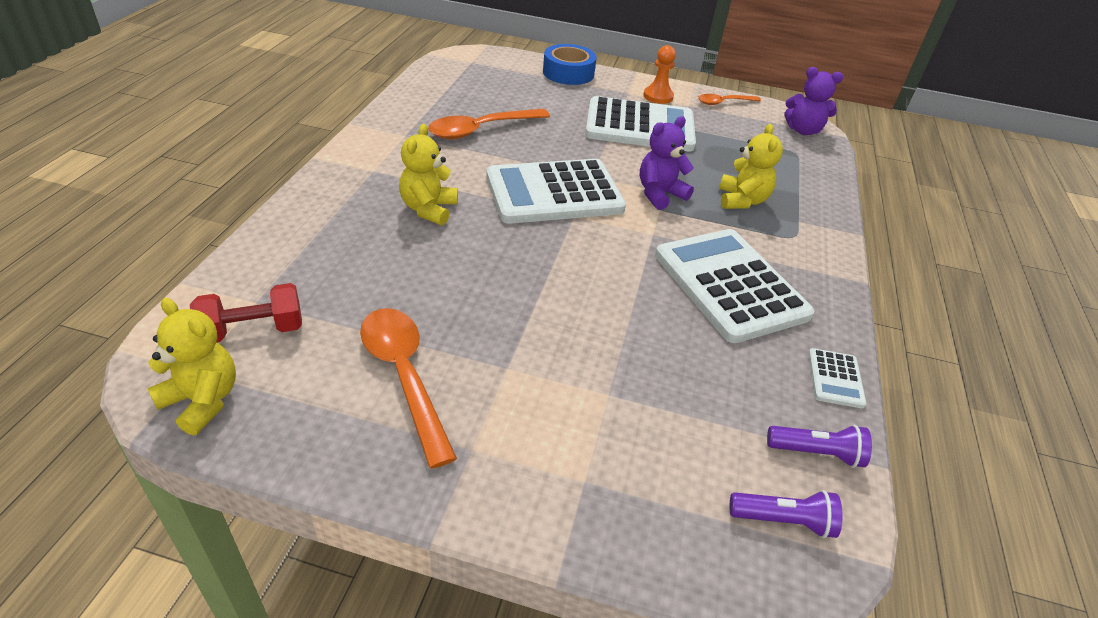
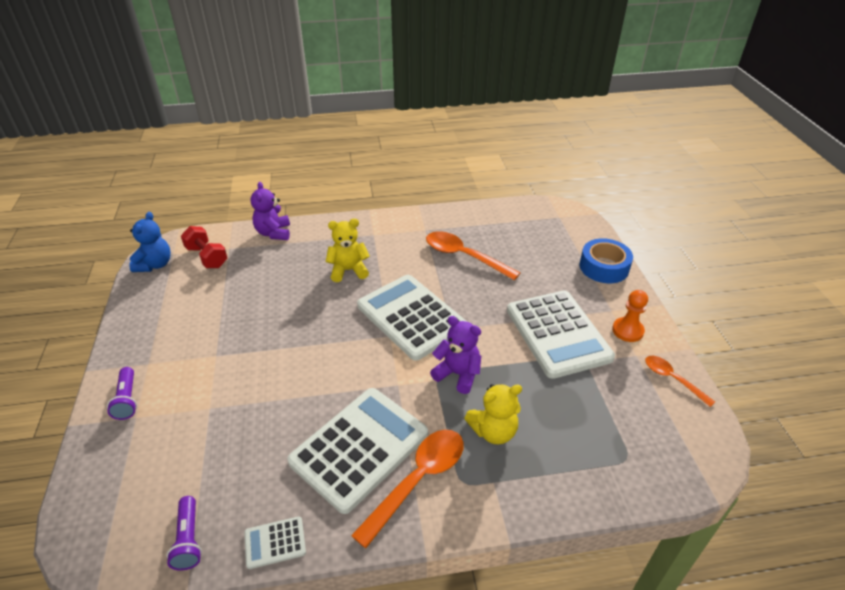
camera: 70 degrees right, 0 degrees up
yellow teddy bear [147,298,236,435] -> blue teddy bear [129,212,171,272]
orange spoon [360,308,457,468] -> orange spoon moved to [351,430,464,548]
purple flashlight [730,490,843,538] -> purple flashlight moved to [107,367,137,420]
purple teddy bear [785,67,843,135] -> purple teddy bear moved to [251,182,290,240]

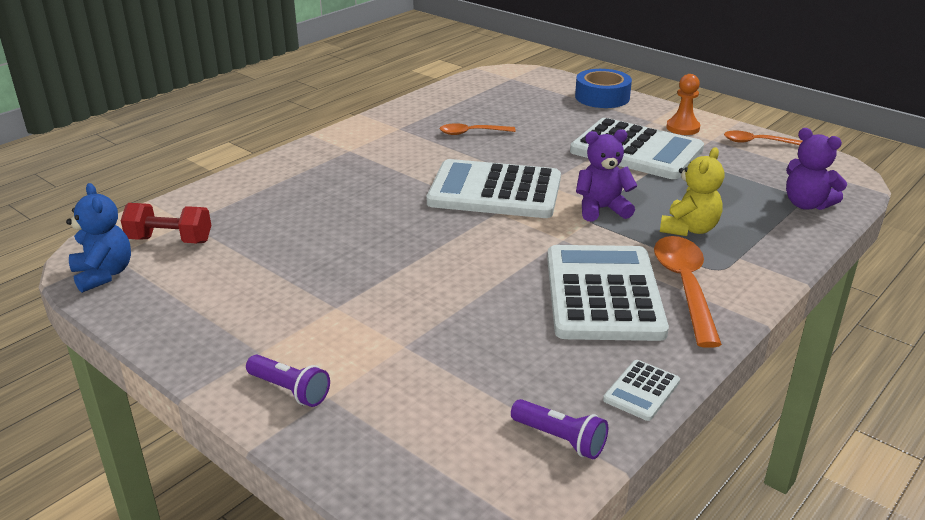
camera: 40 degrees left, 10 degrees down
purple teddy bear [251,182,290,240] -> purple teddy bear moved to [786,128,847,210]
yellow teddy bear [326,219,370,282] -> none
orange spoon [426,231,521,280] -> orange spoon [440,123,516,135], size x0.59

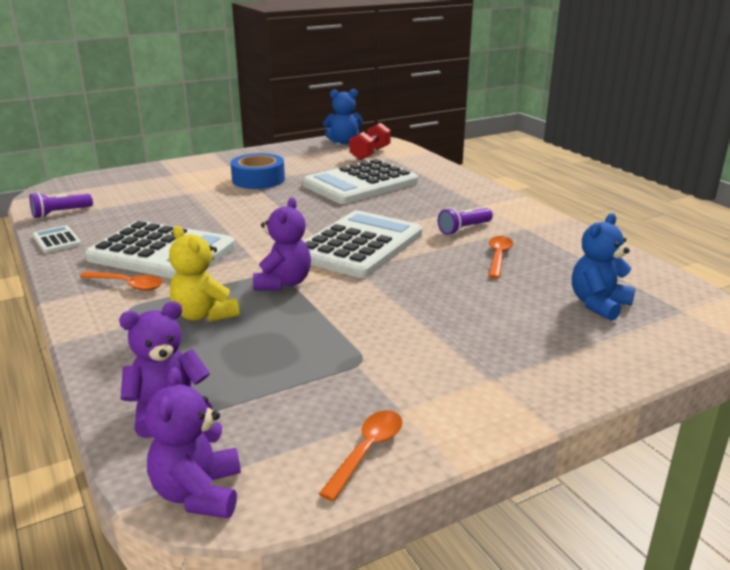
camera: 110 degrees right, 5 degrees down
purple flashlight [246,355,330,407] -> purple flashlight moved to [438,208,493,235]
white calculator [570,118,704,179] -> white calculator moved to [303,159,418,204]
blue tape [575,69,632,108] -> blue tape moved to [231,153,285,189]
orange spoon [654,236,722,348] -> orange spoon [80,272,163,291], size x0.59
orange pawn [666,74,700,135] -> none
none -> purple teddy bear [145,367,241,518]
none -> blue teddy bear [572,213,635,321]

